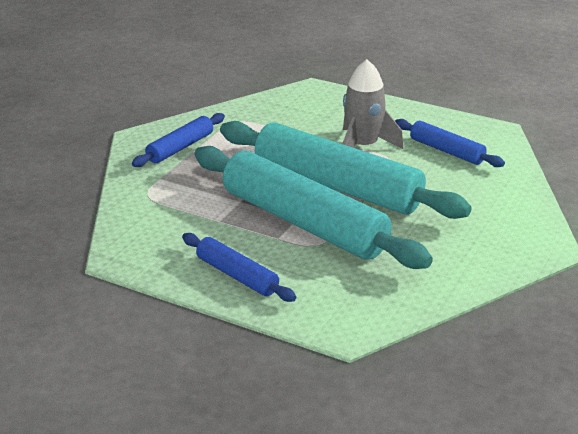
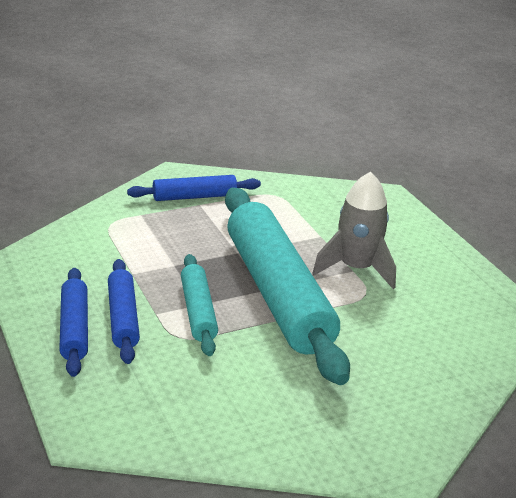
camera: 35 degrees right, 0 degrees up
turquoise rolling pin [194,146,433,269] -> turquoise rolling pin [181,254,218,356], size x0.48
blue rolling pin [395,119,505,167] -> blue rolling pin moved to [108,259,140,364]

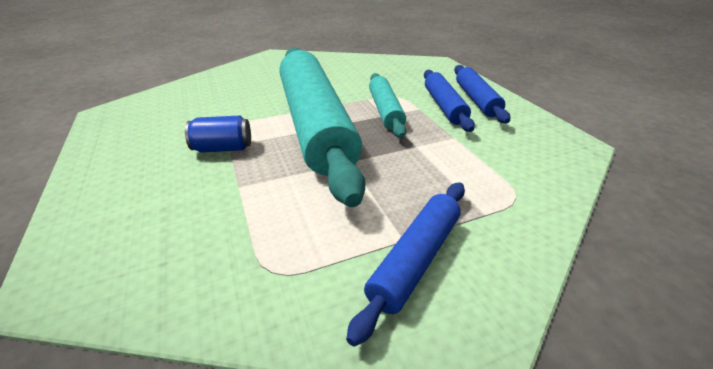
camera: 175 degrees left, 5 degrees up
blue rolling pin [127,175,261,201] -> blue rolling pin turned 45 degrees counterclockwise [346,182,465,347]
grey rocket [312,172,396,289] -> blue can [185,115,251,153]

